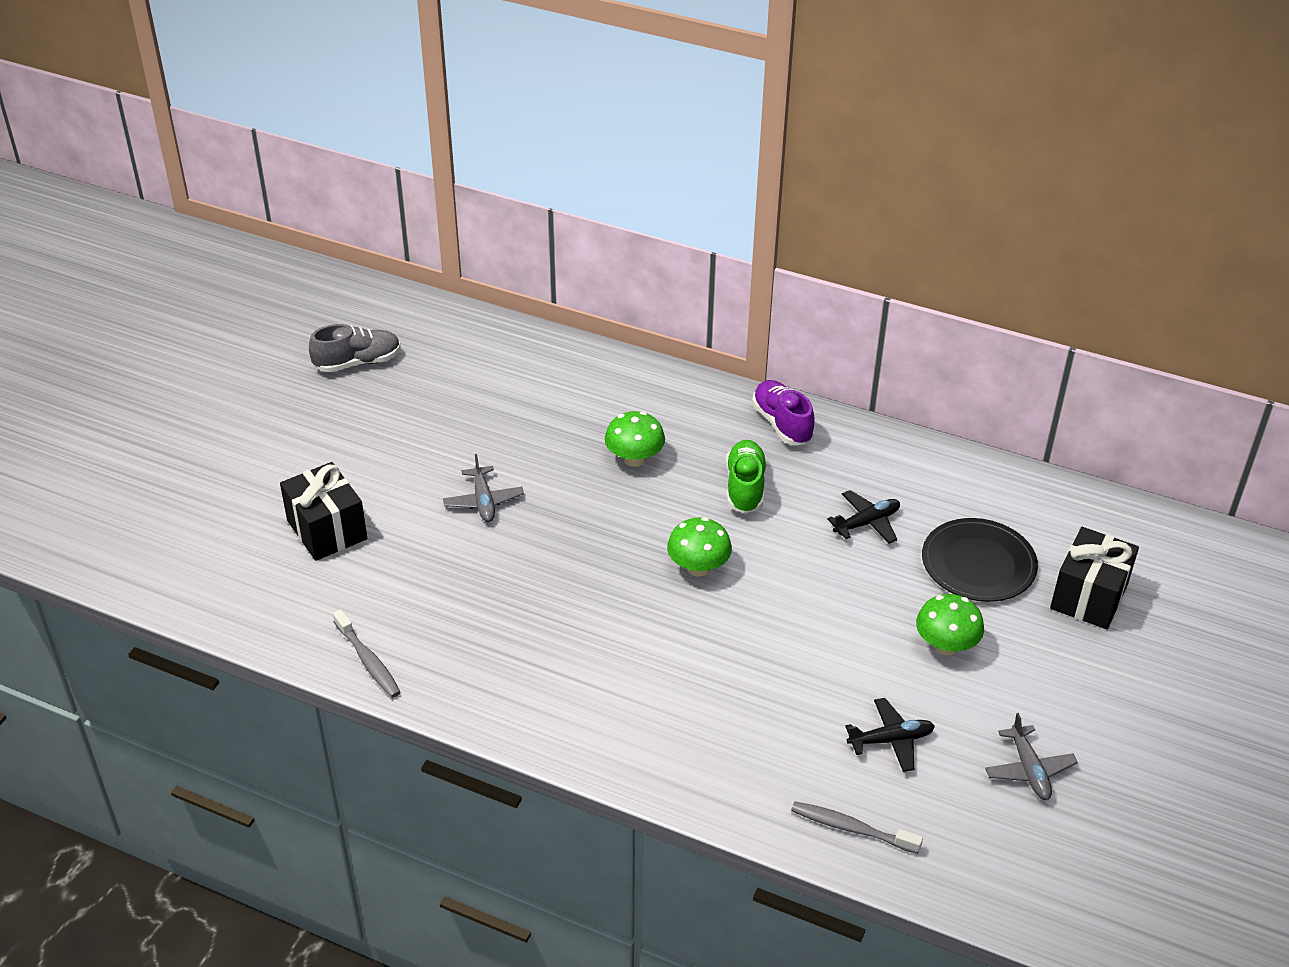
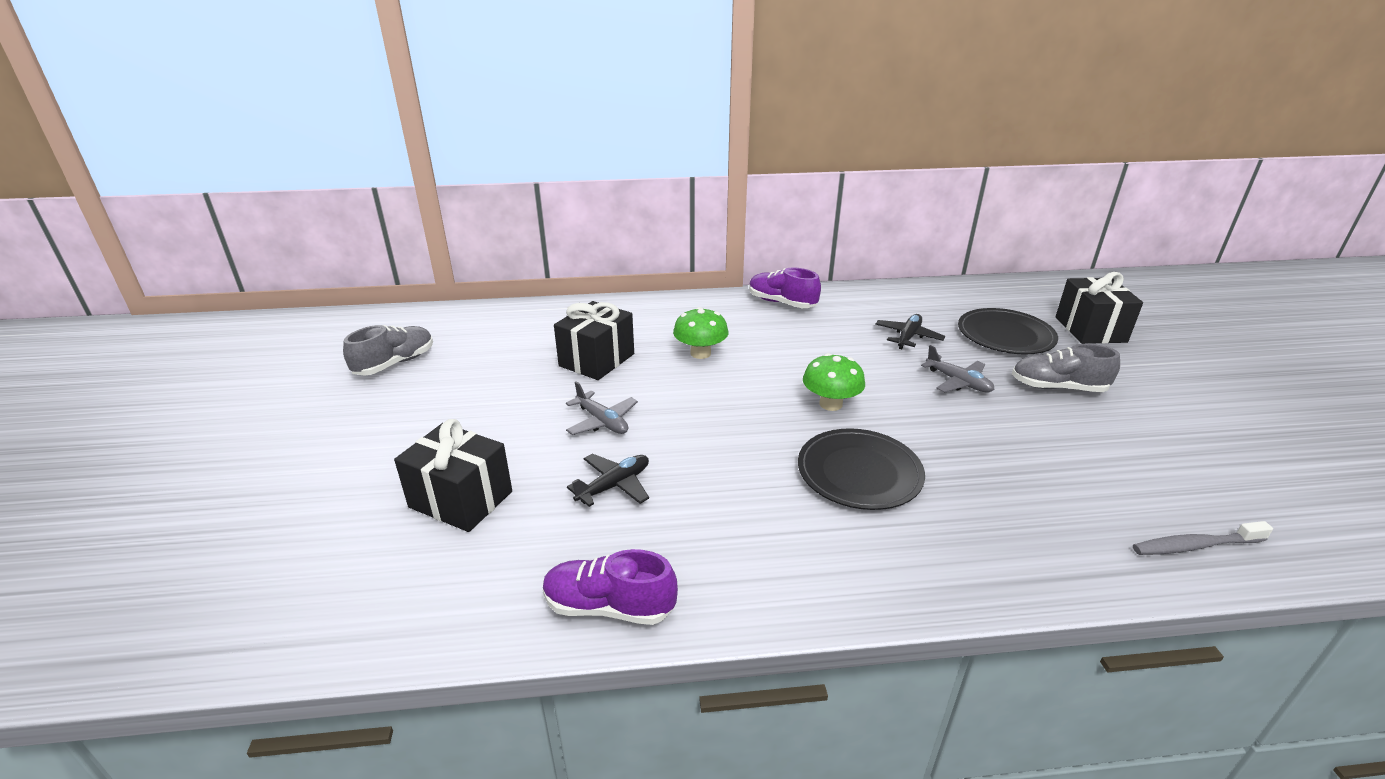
camera: 30 degrees left, 10 degrees down
grey toothbrush [333,609,401,698] -> purple shoe [543,549,678,625]
green shoe [726,440,767,514] -> none
black plane [845,698,935,772] -> black plane moved to [567,454,649,507]
green mushroom [916,594,984,655] -> grey shoe [1012,344,1120,392]
grey plane [985,713,1078,800] -> grey plane moved to [921,345,995,393]
none -> black gift [554,301,634,380]
none -> black plate [798,428,925,510]

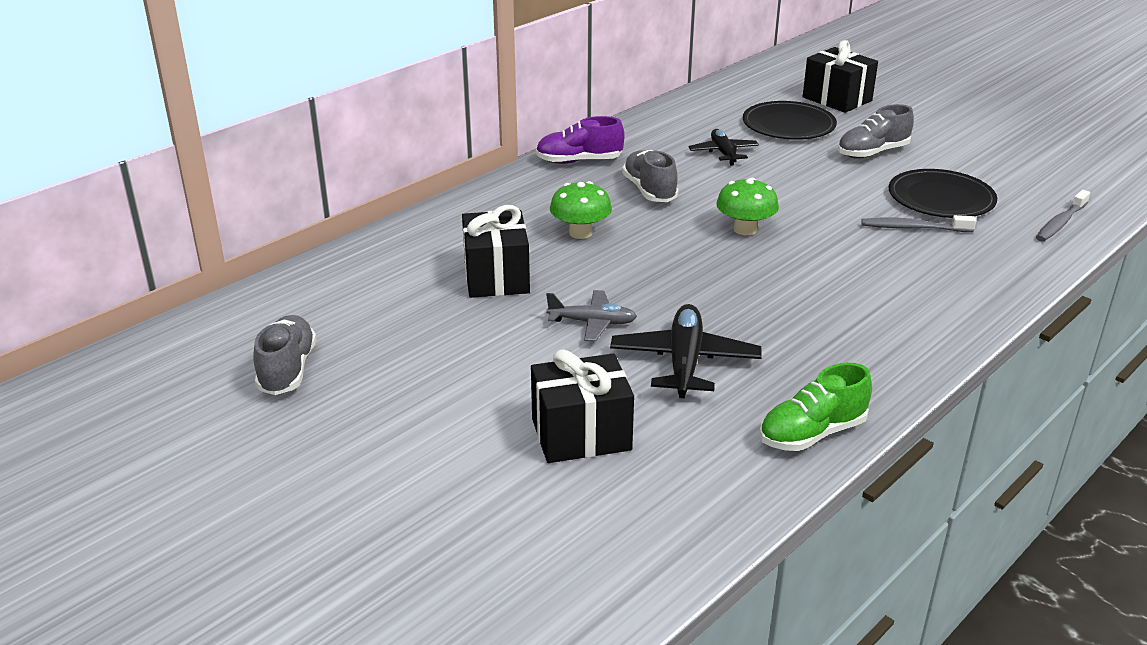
camera: 40 degrees left, 0 degrees up
purple shoe [543,549,678,625] -> green shoe [759,363,872,451]
black plane [567,454,649,507] -> black plane [610,304,762,398], size x1.57
black plate [798,428,925,510] -> black plate moved to [889,169,997,218]
grey plane [921,345,995,393] -> none
none -> grey shoe [622,150,678,202]
none -> grey toothbrush [861,215,976,232]

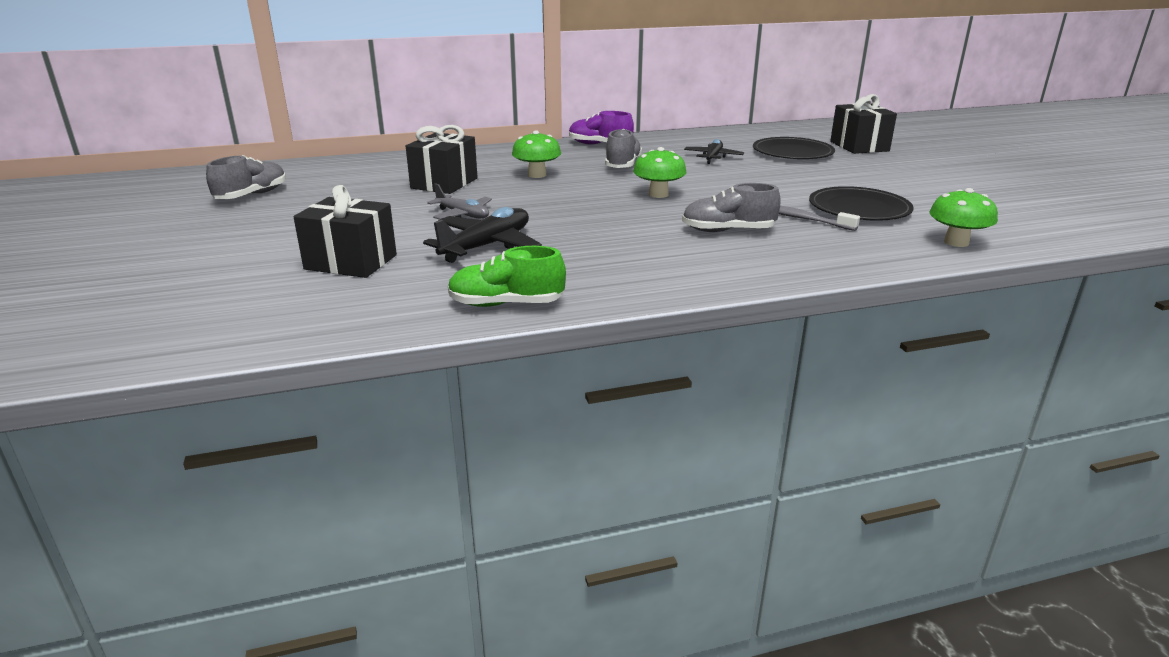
camera: 30 degrees right, 5 degrees down
grey shoe [838,104,914,159] -> grey shoe moved to [682,183,781,232]
grey toothbrush [1036,190,1090,242] -> green mushroom [929,188,998,247]

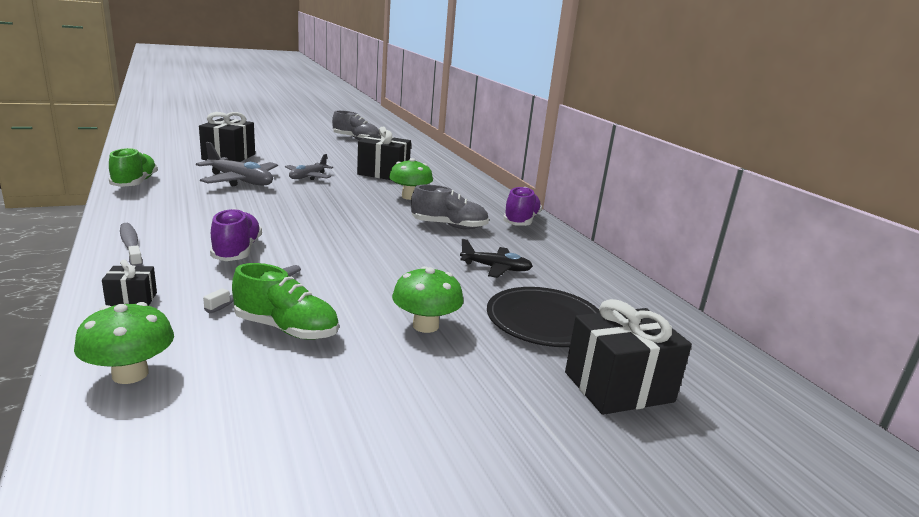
camera: 80 degrees right, 5 degrees down
black plane [423,207,542,263] -> grey plane [196,142,278,186]
green mushroom [633,147,687,198] -> green mushroom moved to [392,266,464,333]
grey shoe [682,183,781,232] -> purple shoe [210,208,262,261]
black plate [809,186,914,221] -> green shoe [232,263,339,340]
none -> black gift [102,259,157,306]
none -> grey toothbrush [120,223,143,266]

